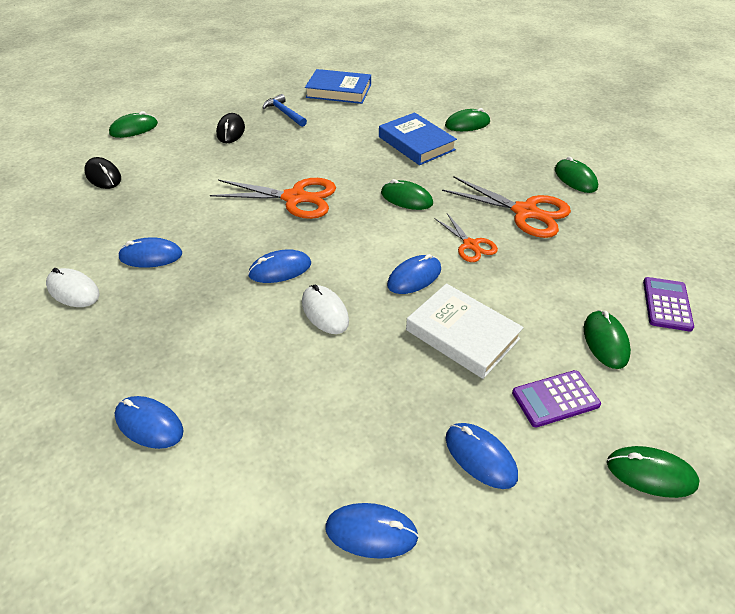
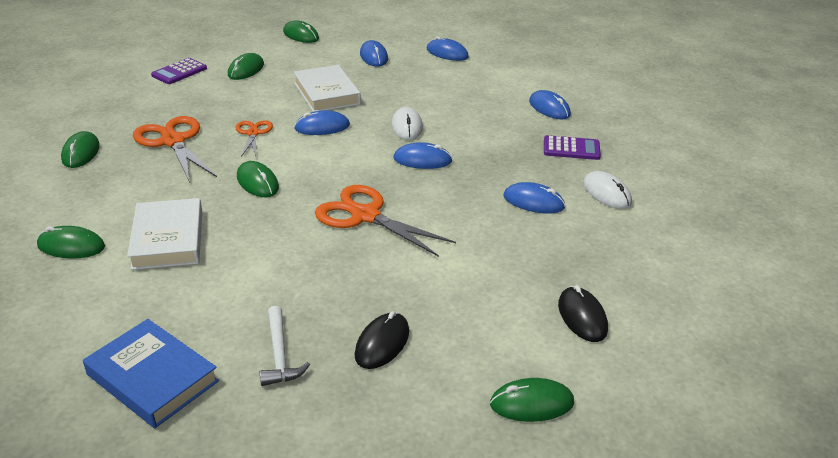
camera: 155 degrees left, 10 degrees down
blue hammer [263,94,307,127] -> white hammer [260,306,310,386]
blue book [379,112,457,165] -> white book [127,198,202,270]
purple calculator [512,370,601,428] -> purple calculator moved to [544,135,601,160]

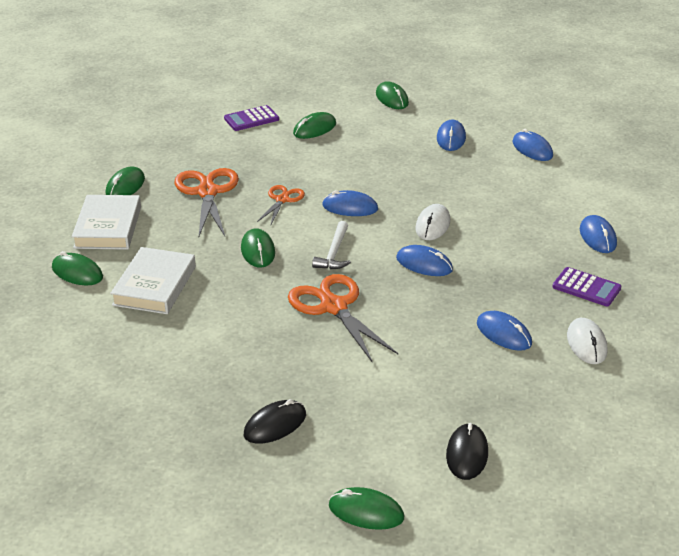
camera: 25 degrees right, 0 degrees up
blue book [83,319,219,428] -> none
white hammer [260,306,310,386] -> white hammer moved to [312,221,351,269]
white book [293,65,361,112] -> white book moved to [72,195,141,250]

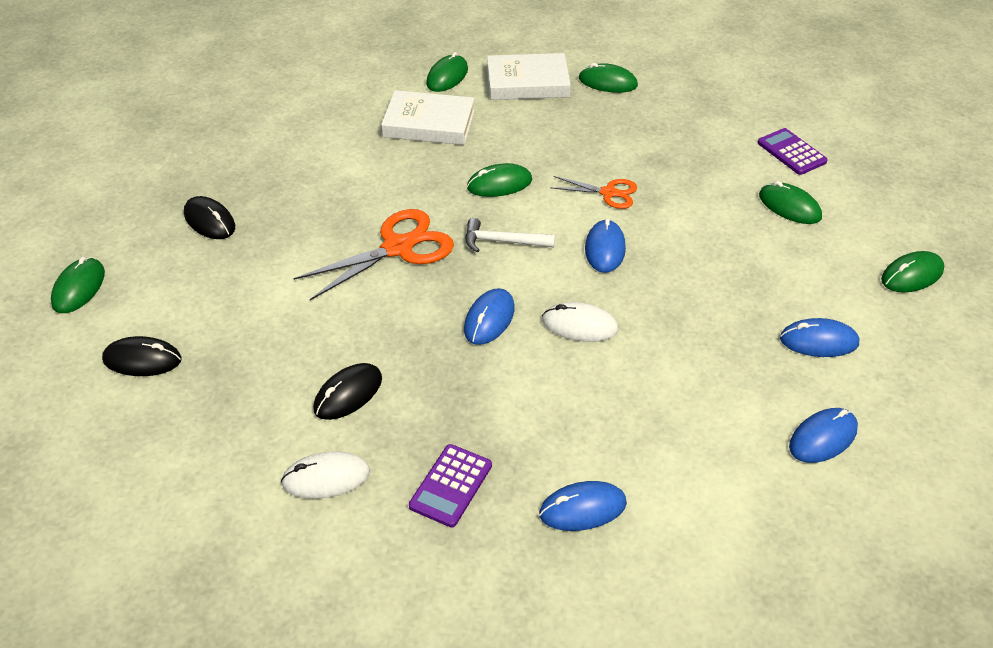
camera: 85 degrees right, 10 degrees up
orange scissors [175,168,239,236] -> none
blue mouse [477,311,532,351] -> black mouse [313,363,382,420]

